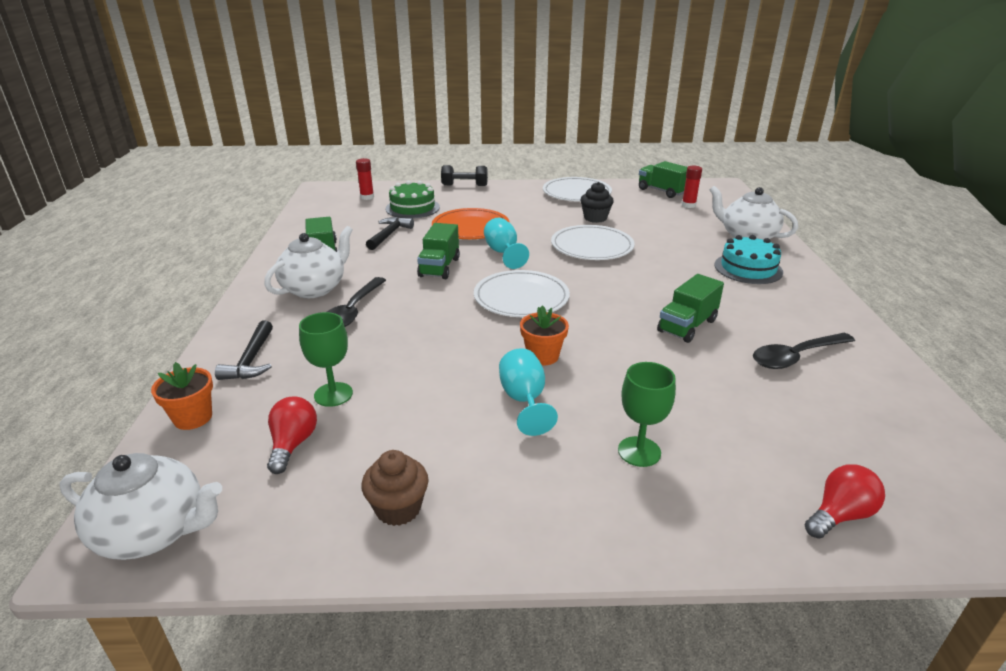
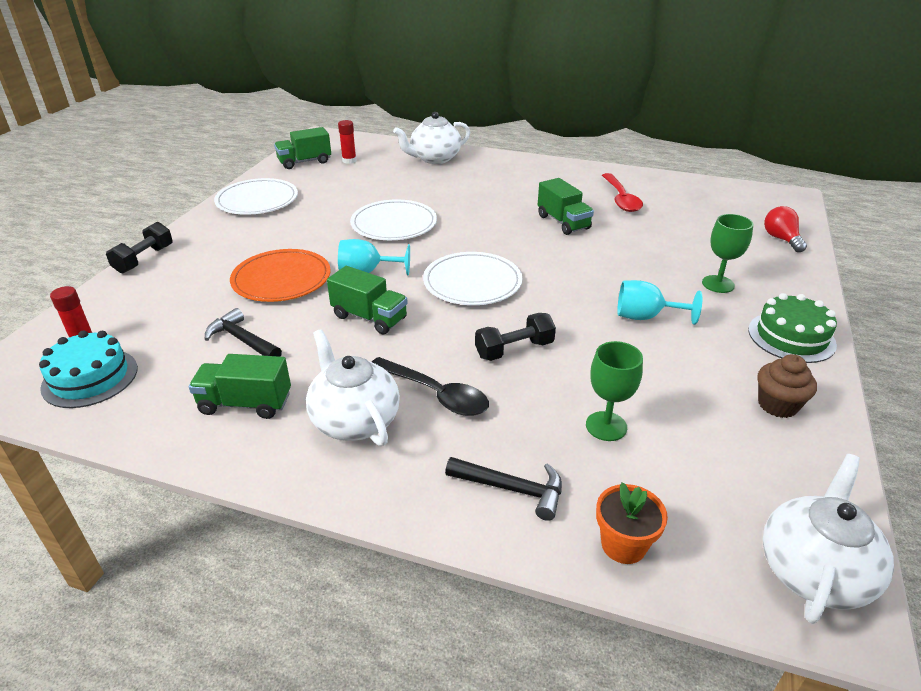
camera: 70 degrees left, 5 degrees up
red light bulb [267,396,317,474] -> none
green cake [385,181,440,219] -> green cake moved to [748,293,837,363]
orange flower pot [520,305,569,365] -> none
black cupcake [580,182,614,223] -> none
turquoise cake [714,235,783,284] -> turquoise cake moved to [39,330,138,408]
black spoon [753,333,855,369] -> red spoon [602,173,643,212]
none -> black dumbbell [475,313,556,361]

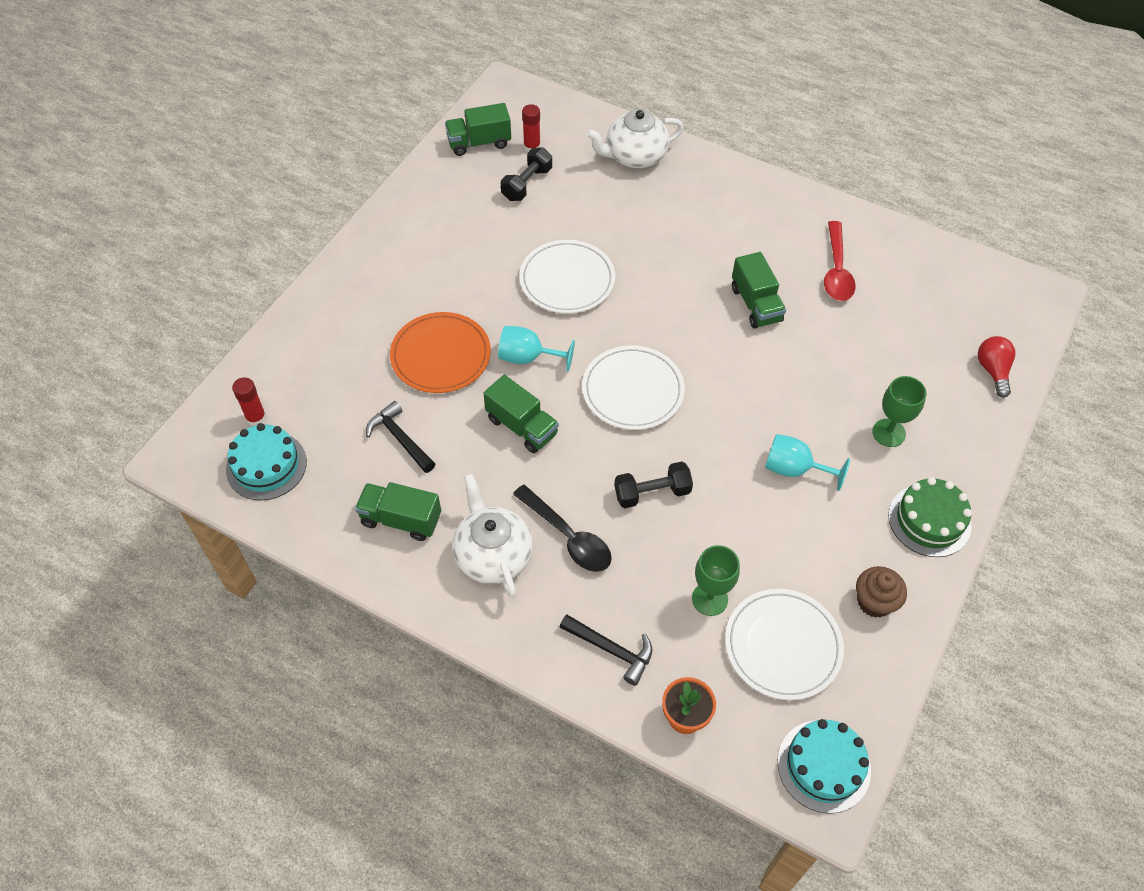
camera: 10 degrees right, 20 degrees up
black dumbbell [106,222,173,273] -> black dumbbell moved to [501,147,552,201]
white plate [214,178,298,215] -> white plate moved to [725,589,844,700]
white teapot [763,454,894,624] -> turquoise cake [777,719,871,814]

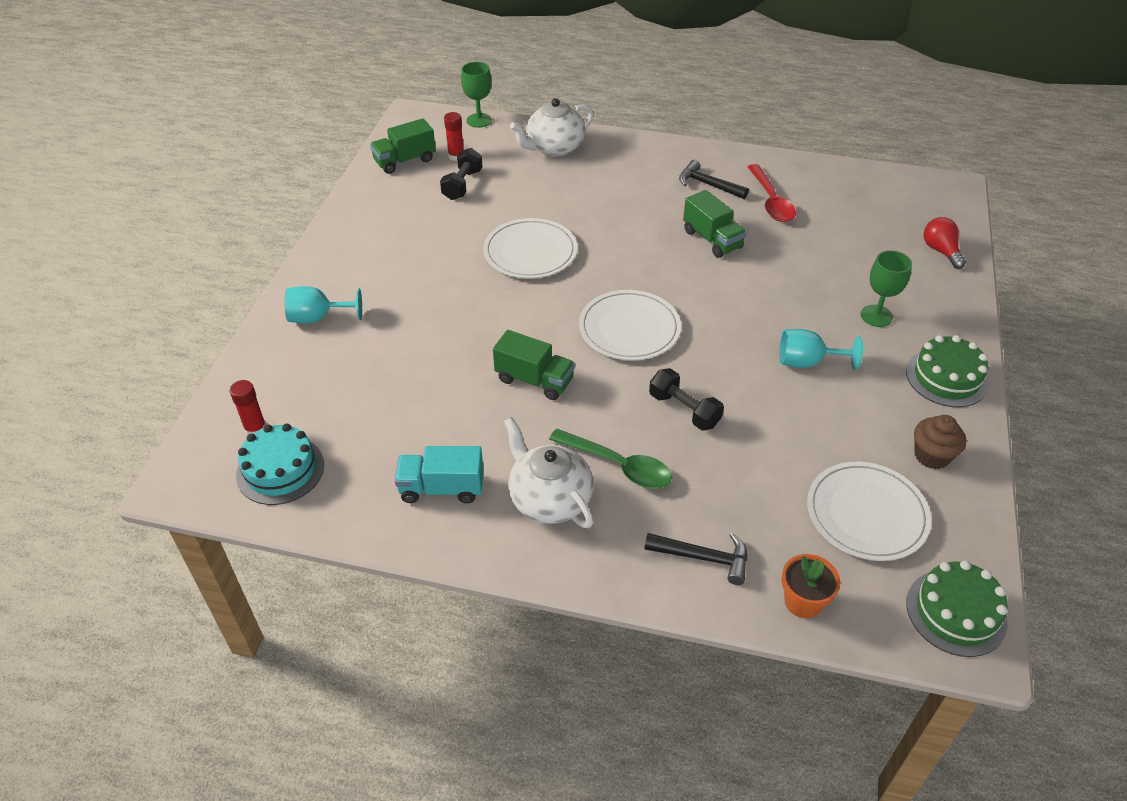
camera: 15 degrees left, 10 degrees down
green truck [355,482,441,541] -> turquoise truck [395,446,483,503]
black hammer [366,401,436,473] -> black hammer moved to [679,160,749,199]
orange plate [390,312,491,393] -> none
turquoise goblet [498,326,575,372] -> turquoise goblet moved to [284,286,362,323]
black spoon [513,485,612,572] -> green spoon [549,429,672,489]
black dumbbell [615,462,693,508] -> black dumbbell turned 75 degrees clockwise [649,368,724,431]
green goblet [692,545,740,616] -> green goblet moved to [461,62,492,128]
turquoise cake [777,719,871,814] -> green cake [906,561,1008,657]

